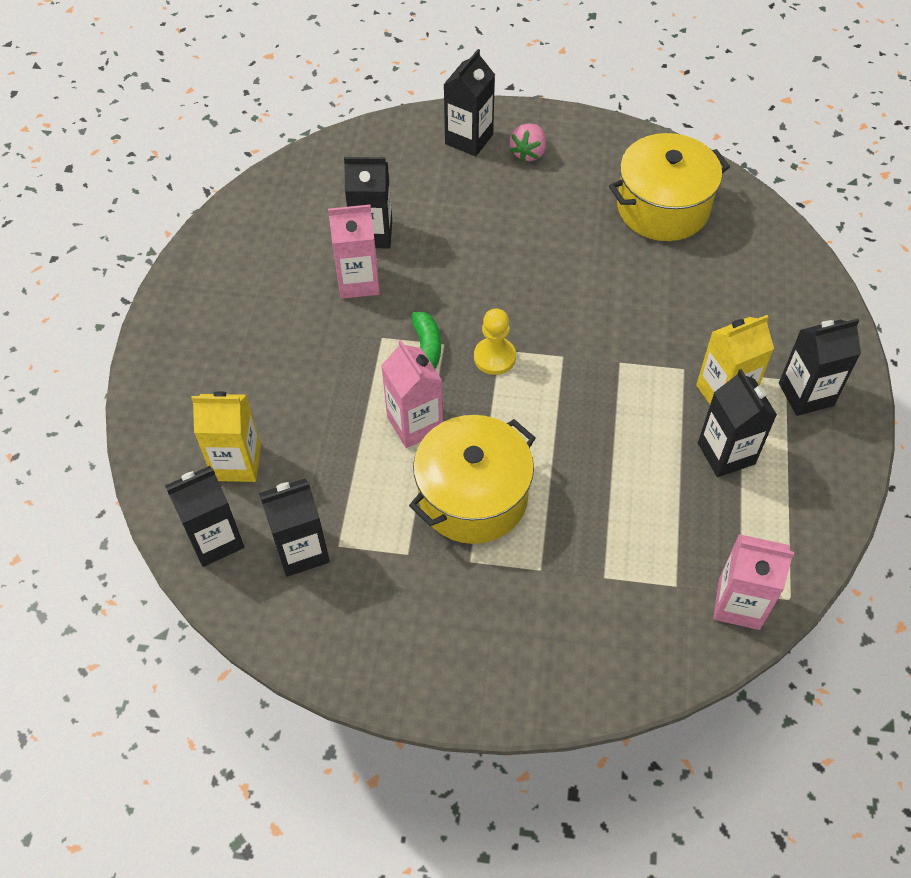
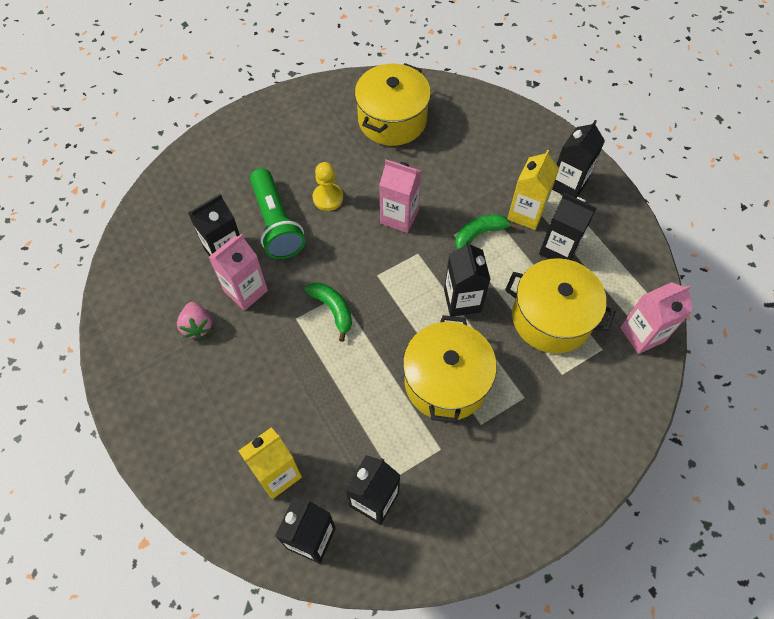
camera: 40 degrees left, 5 degrees up
pink carton [381,340,443,448] -> pink carton moved to [379,160,421,233]
black carton [443,49,495,156] -> black carton moved to [444,241,491,316]
yellow pawn [474,308,516,375] -> yellow pawn moved to [313,162,343,211]
pink strawberry [510,124,546,162] -> pink strawberry moved to [177,302,212,339]
none -> green flashlight [250,168,305,259]
none -> green banana [455,214,518,249]
none -> yellow pot [505,258,616,353]

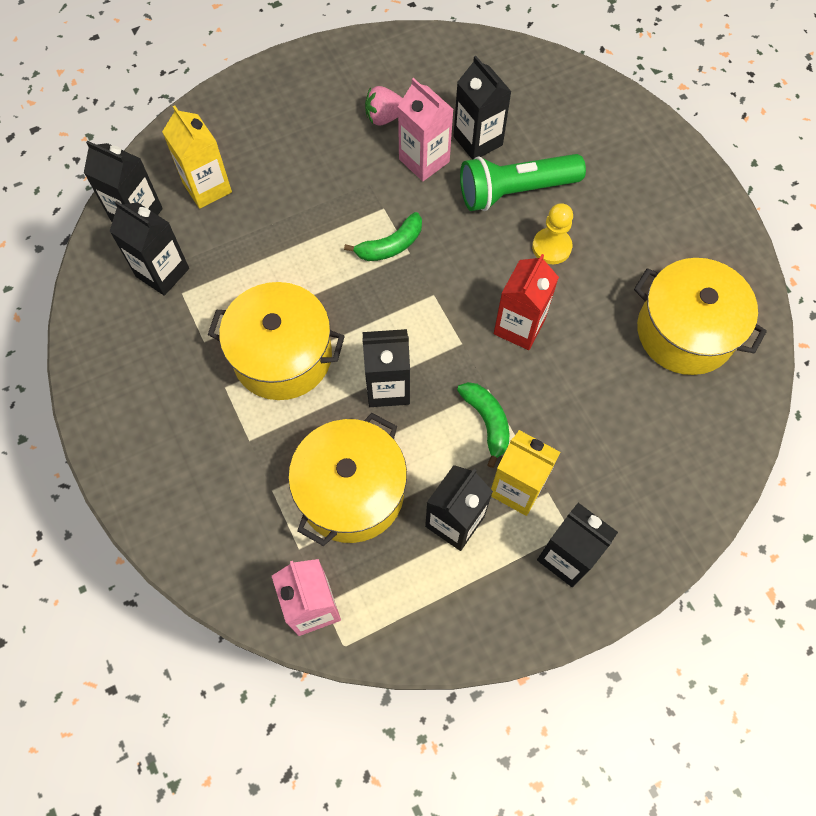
camera: 95 degrees right, 5 degrees up
pink carton [379,160,421,233] -> red carton [494,254,559,350]

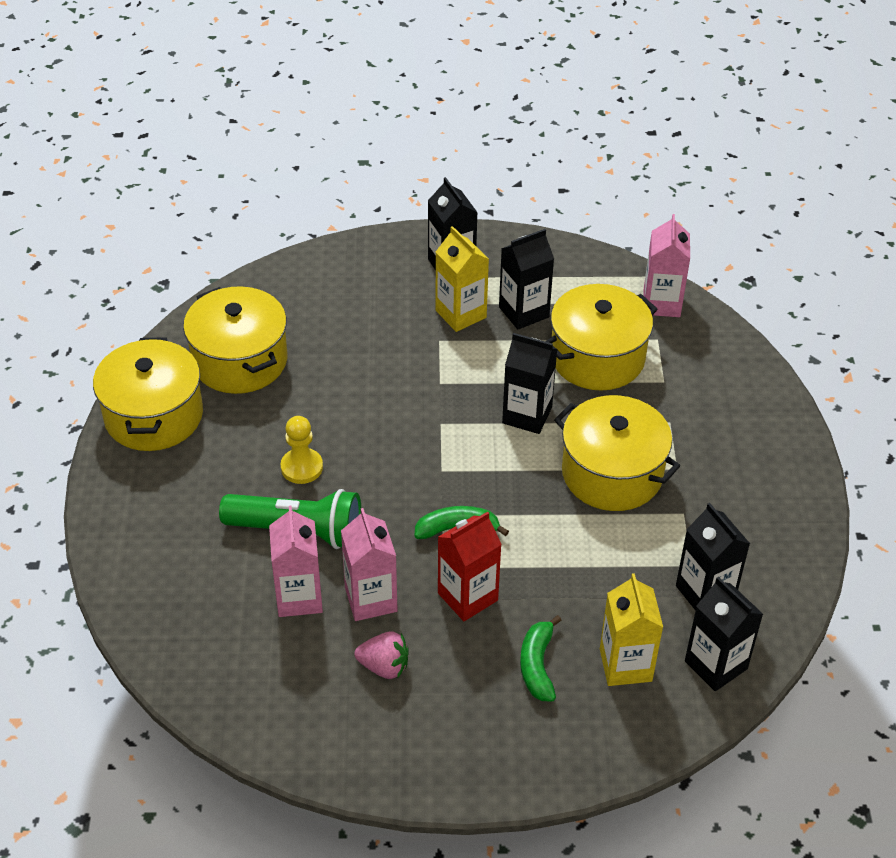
camera: 155 degrees left, 20 degrees down
black carton [454,56,512,160] -> pink carton [269,505,323,617]
green banana [457,382,509,468] -> green banana moved to [520,615,562,702]
red carton [494,254,559,350] -> red carton moved to [438,511,502,621]
none -> yellow pot [93,337,203,451]

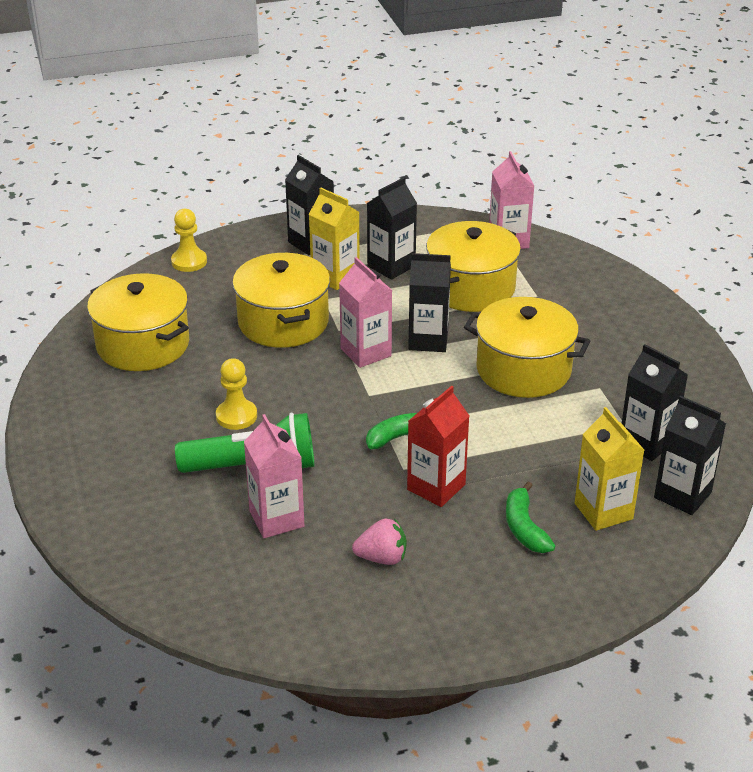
camera: 15 degrees left, 10 degrees down
yellow pot [93,337,203,451] -> yellow pot moved to [232,253,330,348]
pink carton [341,508,398,621] -> pink carton moved to [339,257,393,368]
none -> yellow pawn [171,209,207,272]

